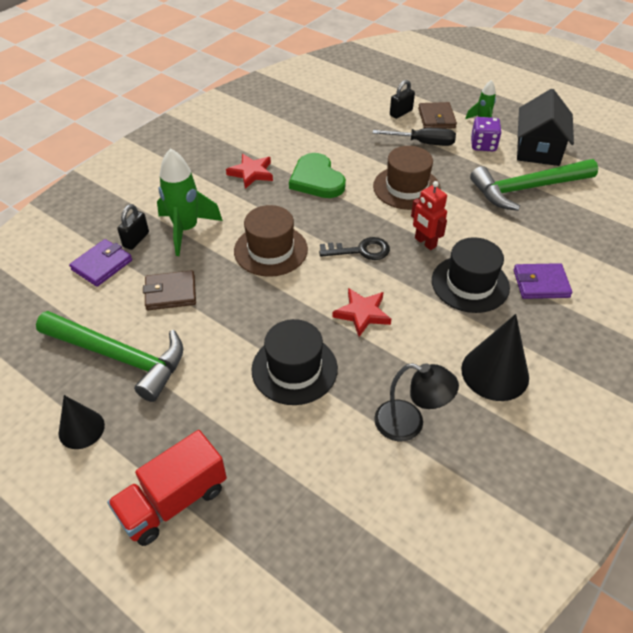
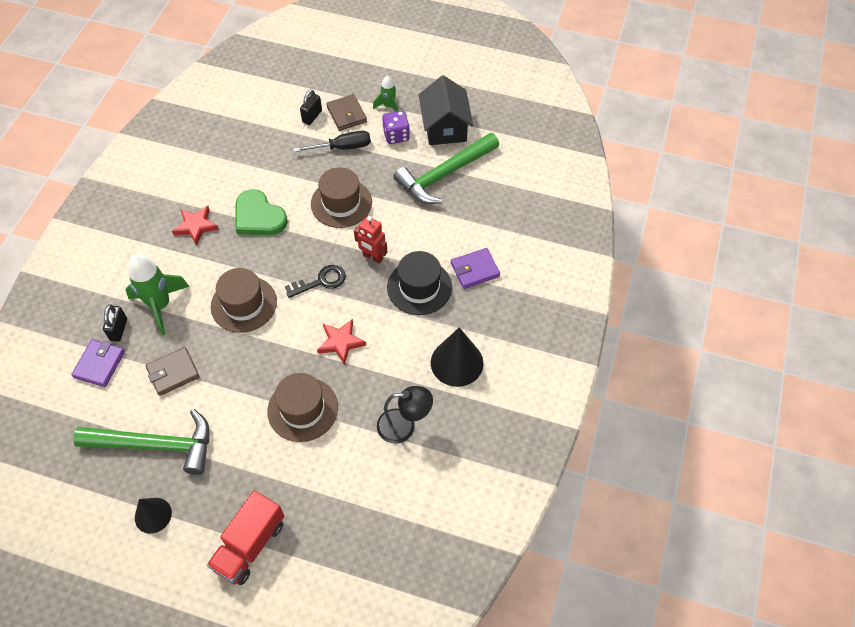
camera: 20 degrees left, 10 degrees up
black hat [251,319,338,405] -> brown hat [267,373,338,442]

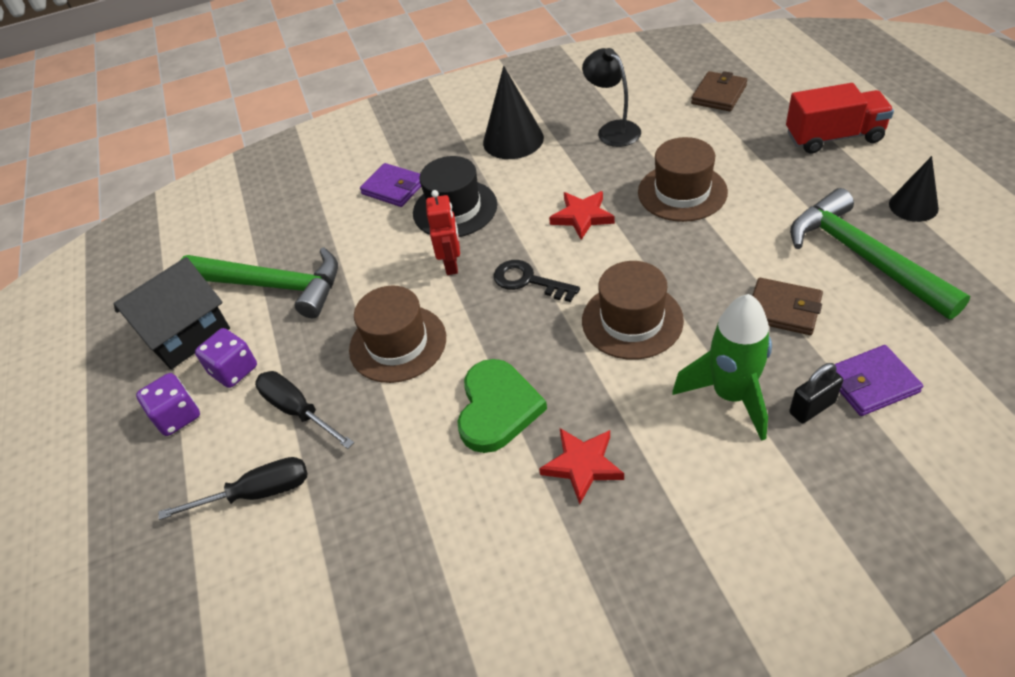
camera: 120 degrees left, 10 degrees down
black padlock [300,89,322,125] -> black screwdriver [159,457,307,520]
brown wallet [326,94,367,131] -> brown wallet moved to [691,71,747,111]
green rocket [373,75,399,112] -> purple dice [136,373,200,436]

